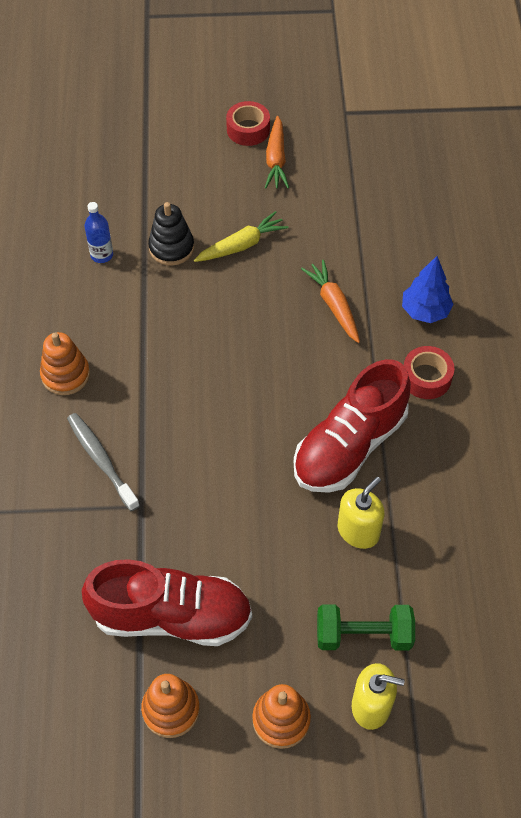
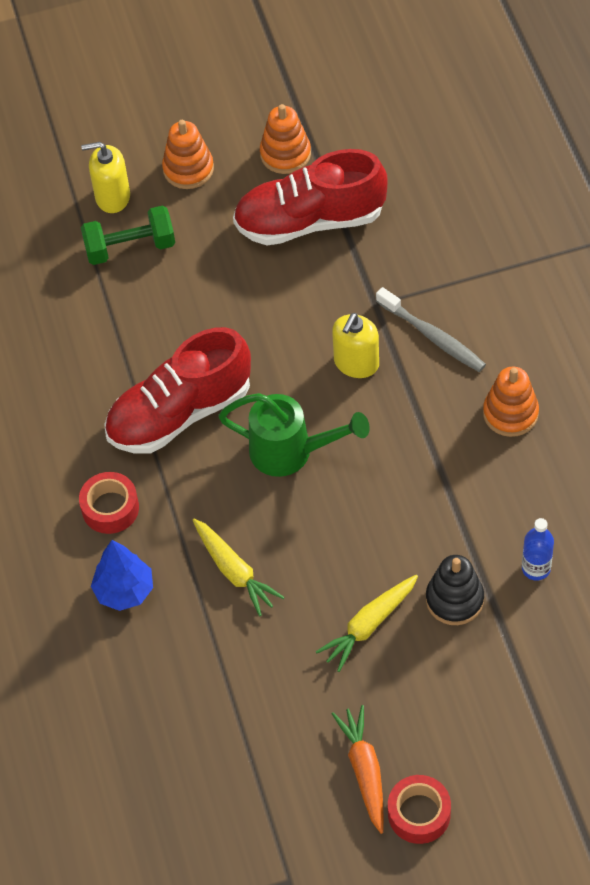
camera: 170 degrees right, 0 degrees up
red shoe [294,359,411,493] -> red shoe turned 150 degrees counterclockwise [104,327,251,454]
orange carrot [301,260,360,343] -> yellow carrot [193,519,284,616]
yellow soap dispenser [338,477,385,549] -> yellow soap dispenser moved to [332,313,379,378]
none -> green watering can [218,393,370,477]

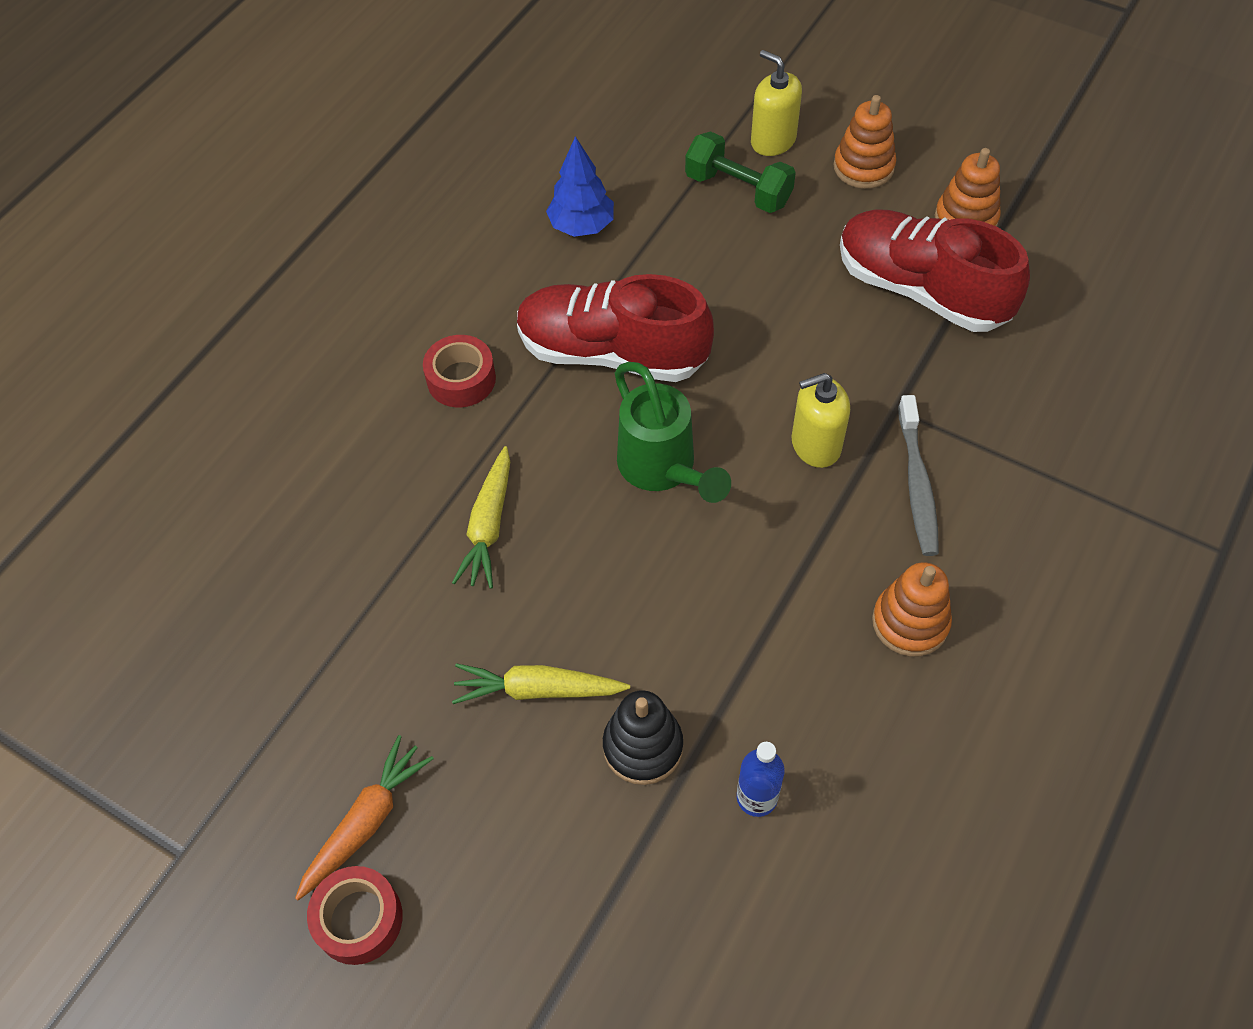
camera: 45 degrees right, 0 degrees up
blue tree [91,540,153,611] -> blue tree moved to [546,137,614,237]

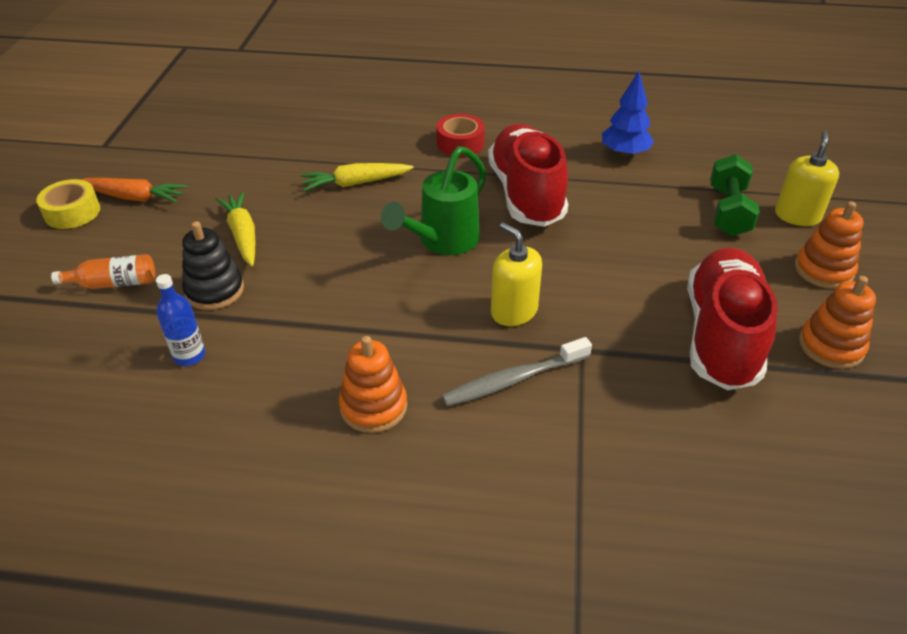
camera: 65 degrees right, 15 degrees down
red tape [307,866,403,965] -> yellow tape [36,179,100,229]
none -> orange bottle [51,254,155,289]

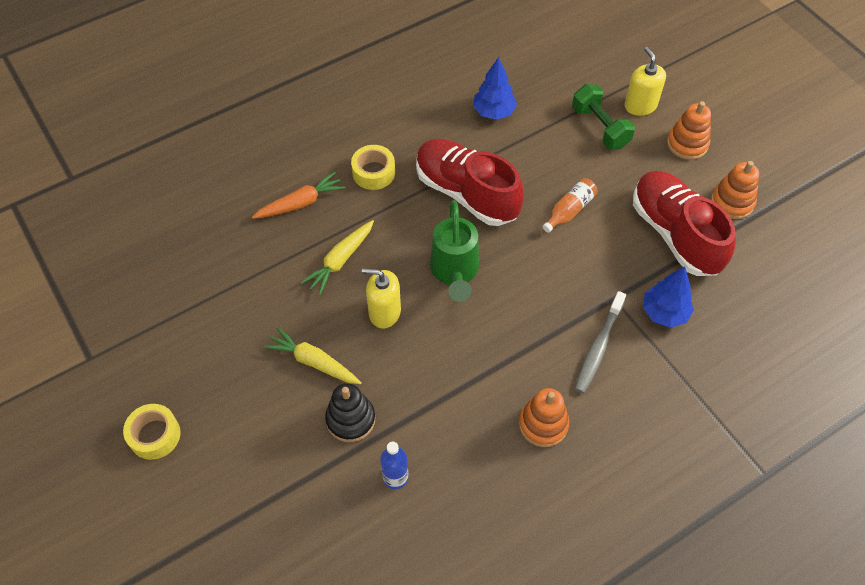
camera: 40 degrees left, 15 degrees up
orange bottle [51,254,155,289] -> orange bottle moved to [543,178,598,233]
orange carrot [81,178,188,203] -> orange carrot moved to [252,172,345,219]
red tape [436,114,485,157] -> yellow tape [351,145,395,190]
yellow soap dispenser [491,223,542,326] -> yellow soap dispenser moved to [362,269,401,328]
none -> blue tree [643,266,694,328]

